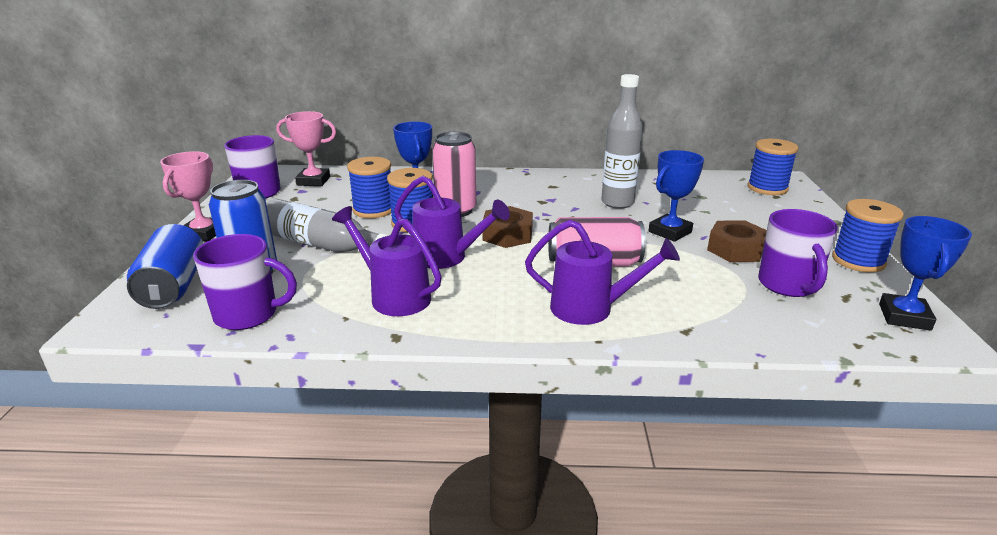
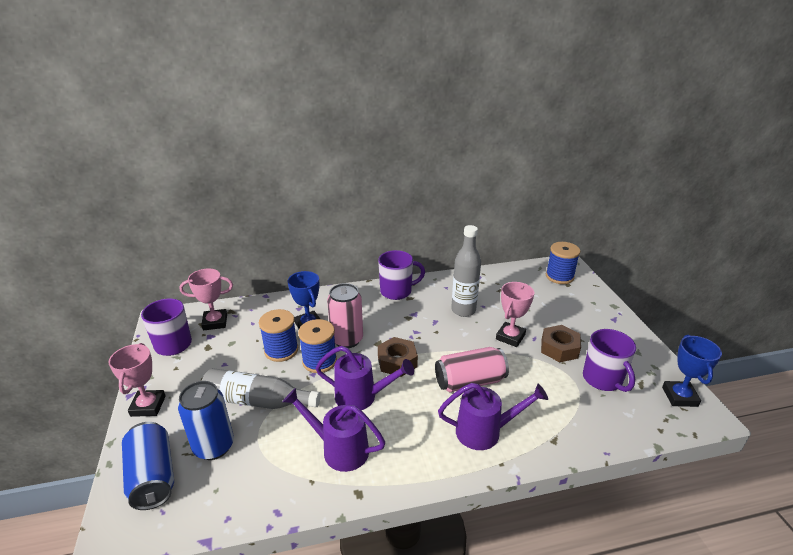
camera: 15 degrees left, 5 degrees up
purple mug [193,234,297,330] -> purple mug moved to [378,250,425,300]
blue trophy [648,150,704,242] -> pink trophy [496,282,534,347]
blue spool [832,199,904,272] -> none

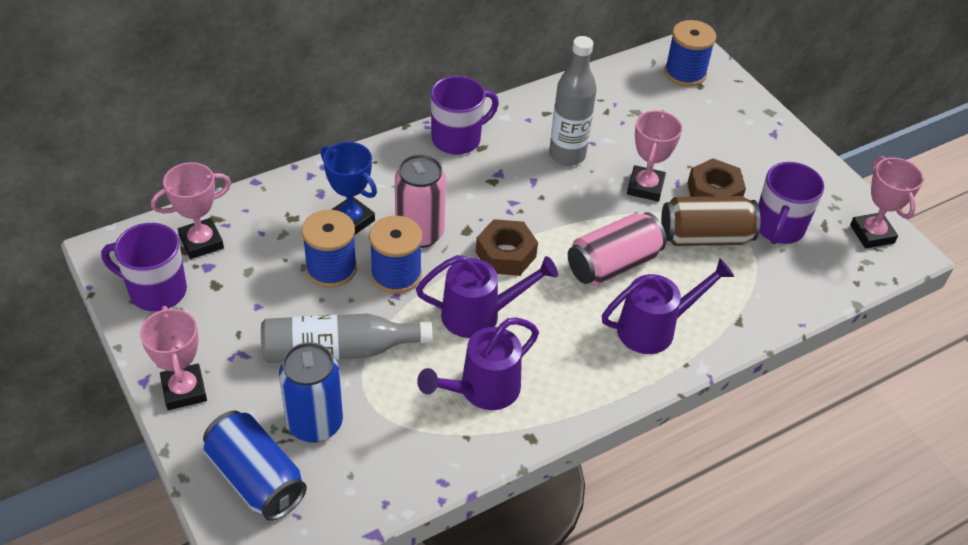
camera: 20 degrees left, 15 degrees up
purple watering can [283,388,385,472] -> purple watering can turned 45 degrees counterclockwise [417,318,539,410]
purple mug [583,329,636,392] -> purple mug turned 60 degrees clockwise [758,162,824,244]
blue trophy [662,335,722,407] -> pink trophy [850,156,924,249]
none -> brown can [661,196,761,246]

